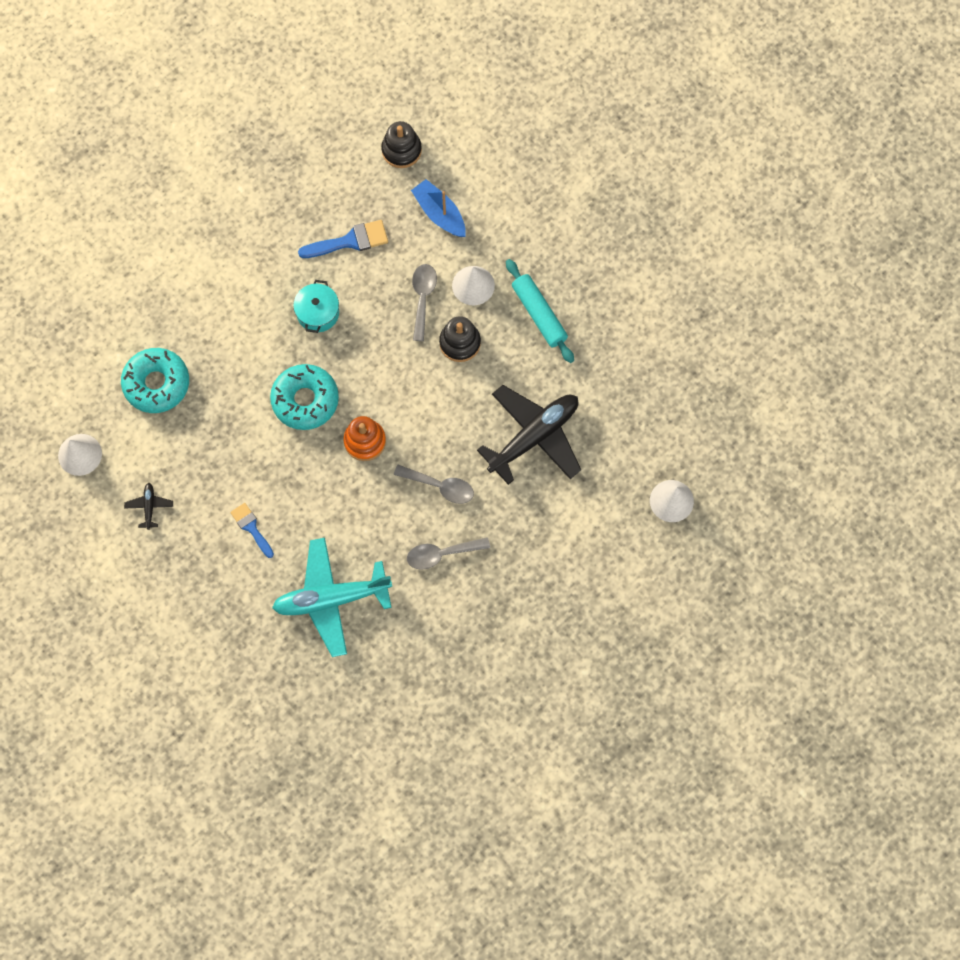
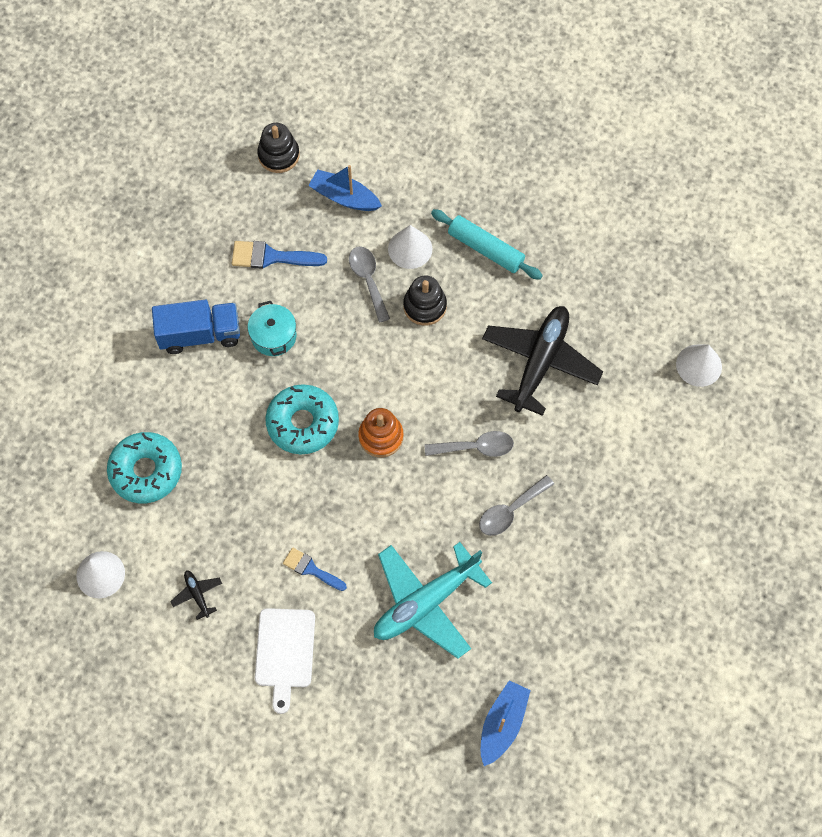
camera: 25 degrees left, 5 degrees down
blue brush [298,220,388,258] -> blue brush turned 135 degrees counterclockwise [232,241,327,269]
none -> blue truck [152,300,240,354]
none -> white cutting board [255,608,315,714]
none -> blue boat [481,680,531,766]

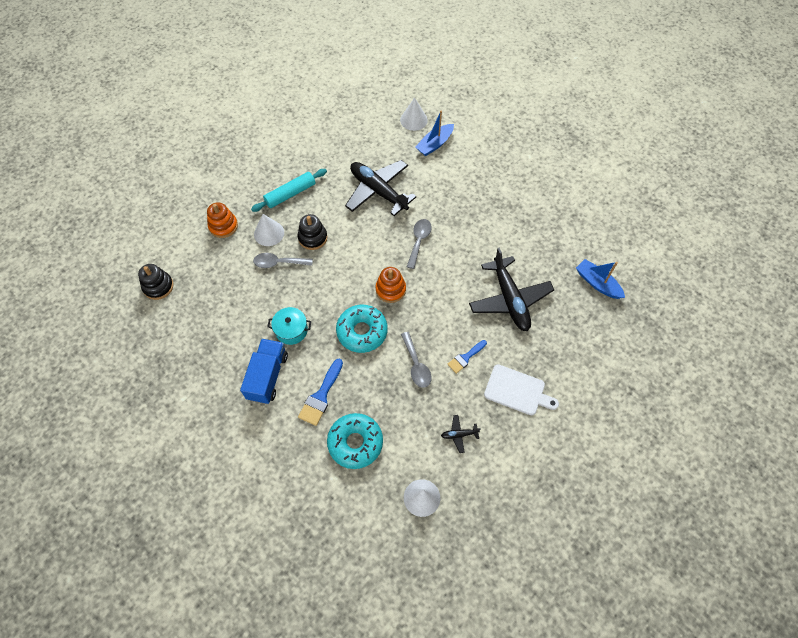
camera: 70 degrees left, 5 degrees down
blue brush [232,241,327,269] -> blue brush moved to [298,359,343,426]
blue boat [308,165,382,211] -> blue boat moved to [415,110,454,156]
turquoise plane [374,542,492,659] -> black plane [469,248,554,331]
grey spoon [479,475,554,536] -> grey spoon moved to [401,332,431,388]
none -> orange stacking toy [207,202,238,238]

